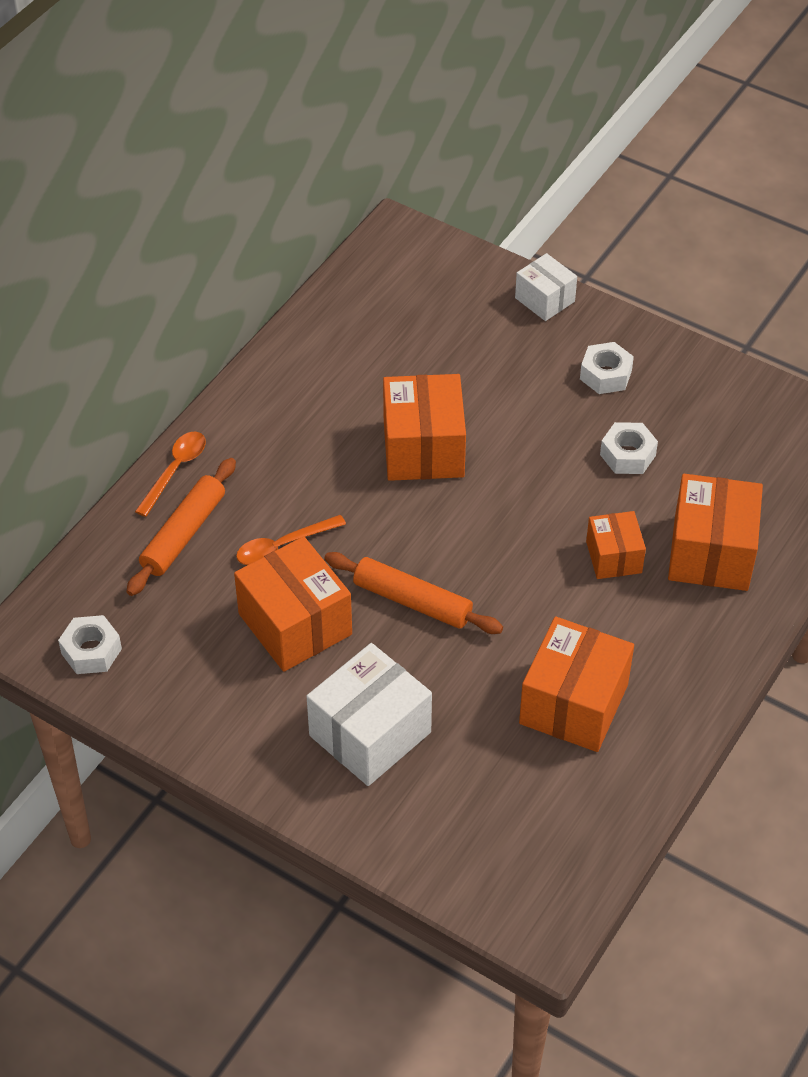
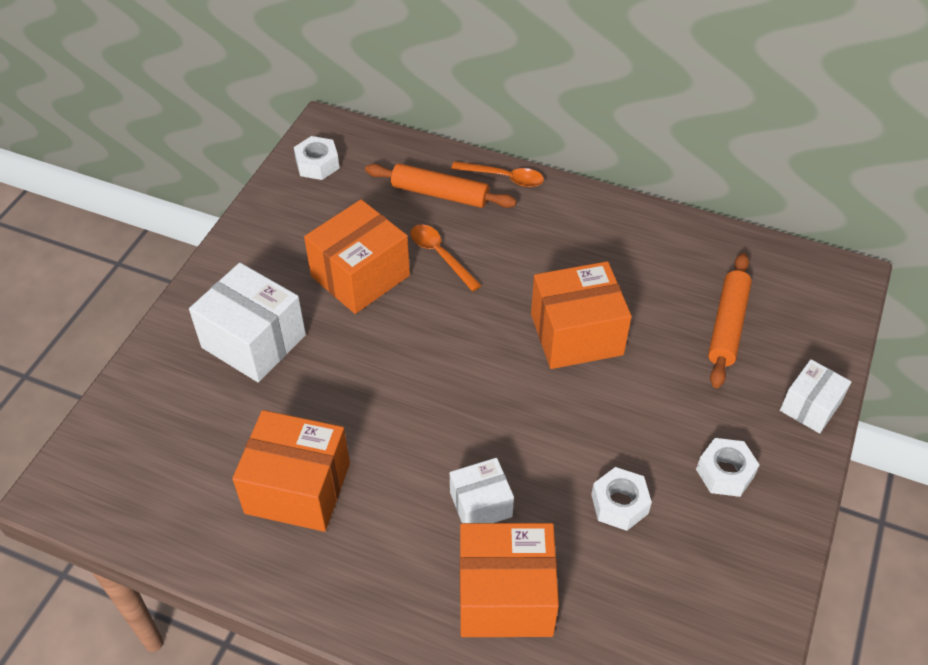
camera: 80 degrees right, 0 degrees up
orange rolling pin [324,552,503,634] -> orange rolling pin moved to [708,253,752,388]
orange box [586,511,646,579] -> white box [450,458,514,523]

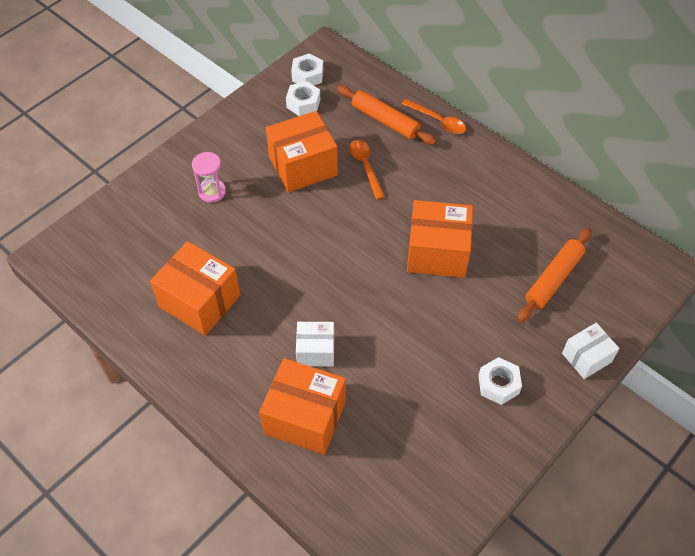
camera: 20 degrees right, 5 degrees up
white box [189,263,306,382] -> pink hourglass [192,152,226,203]
white nut [591,467,652,531] -> white nut moved to [286,81,320,116]

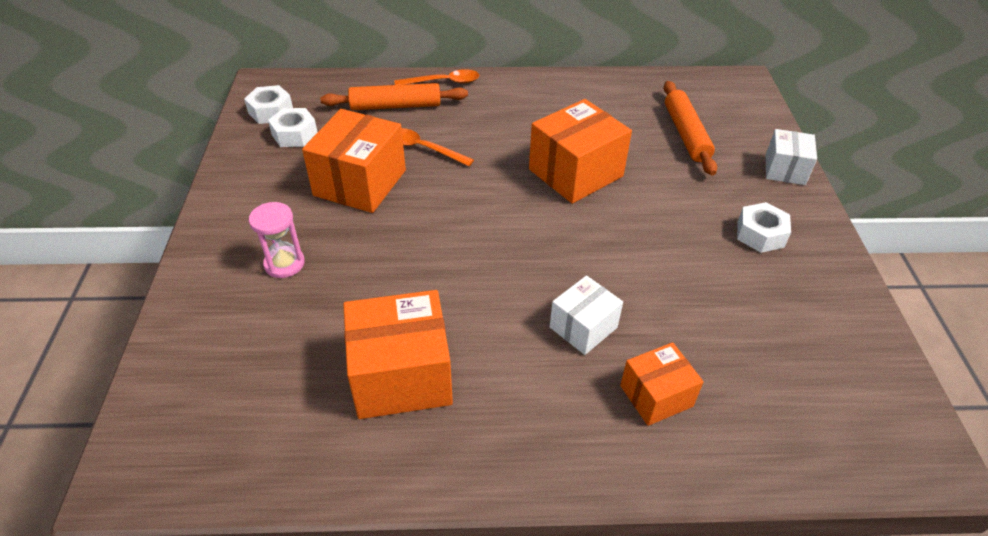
camera: 45 degrees left, 10 degrees down
orange box [259,358,346,455] -> orange box [620,342,704,426], size x0.58

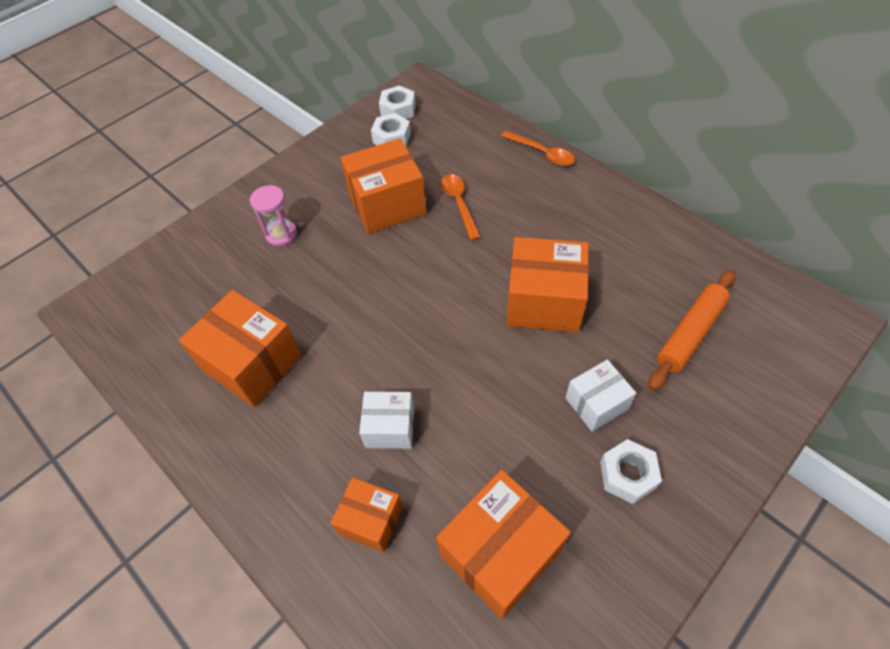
camera: 50 degrees right, 10 degrees up
orange rolling pin [320,83,468,110] -> none
white box [766,129,817,185] -> white box moved to [565,360,636,432]
none -> orange box [436,470,571,619]

